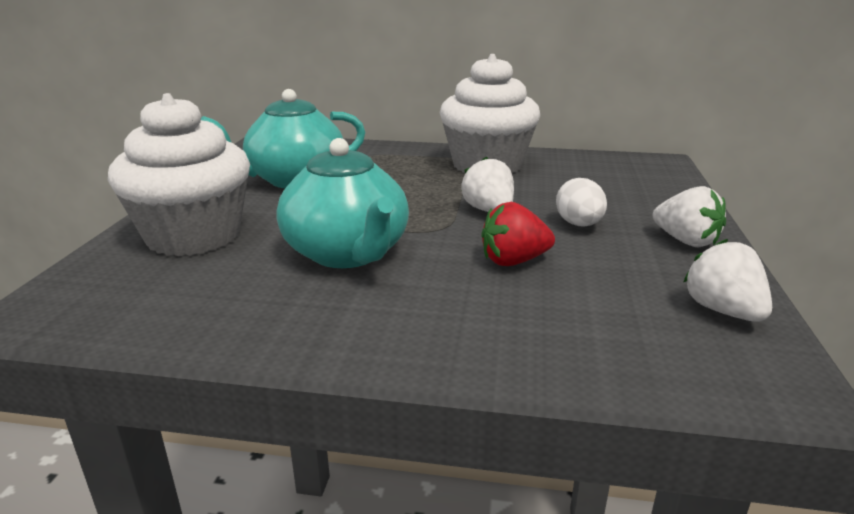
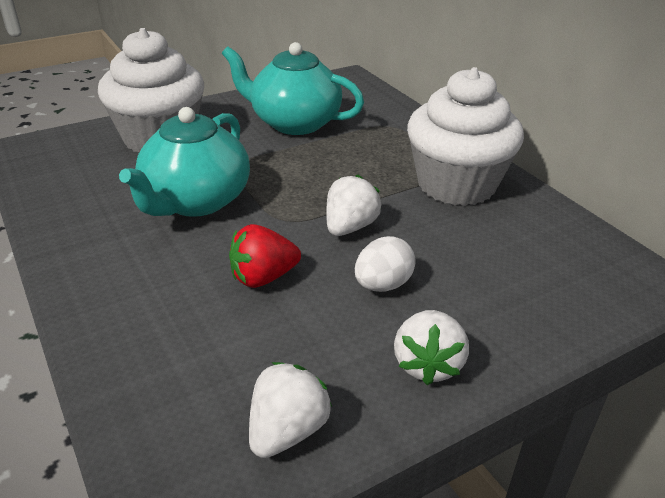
camera: 50 degrees right, 10 degrees up
red strawberry [481,202,555,266] -> red strawberry turned 60 degrees counterclockwise [229,224,301,288]

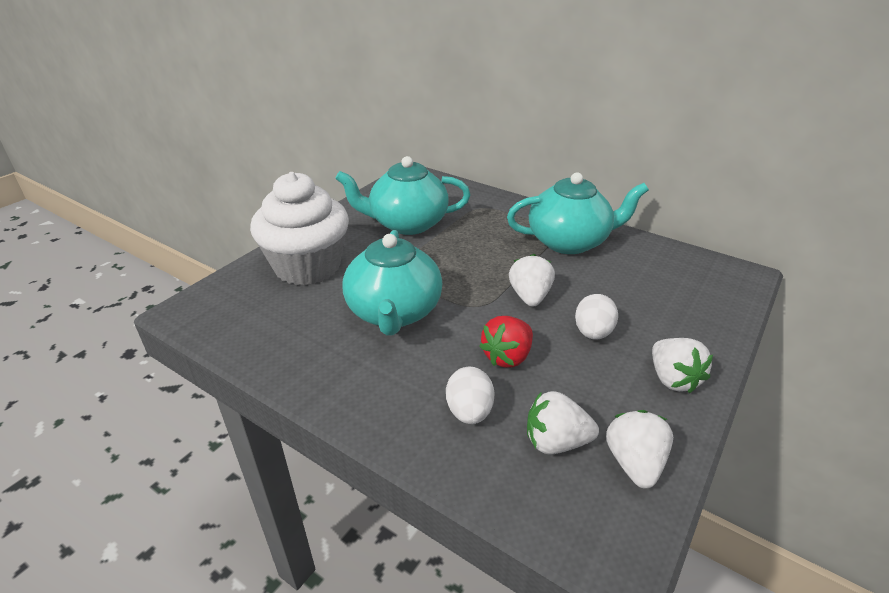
camera: 25 degrees left, 0 degrees up
white cupcake [407,67,524,206] -> turquoise teapot [507,172,649,254]
none -> white egg [446,367,495,424]
none -> white strawberry [527,391,599,455]

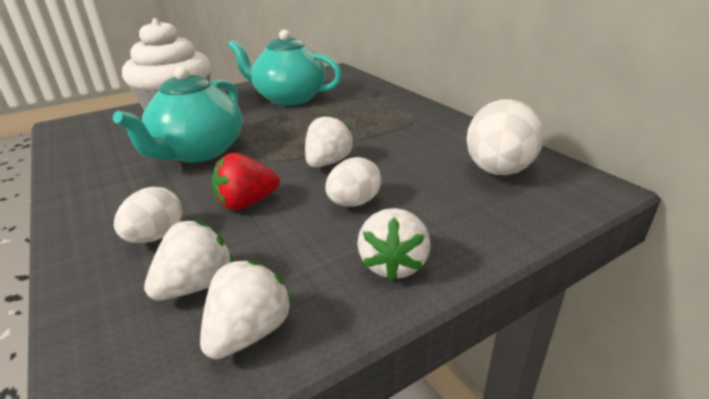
camera: 25 degrees right, 5 degrees down
turquoise teapot [507,172,649,254] -> none
white strawberry [527,391,599,455] -> white strawberry turned 105 degrees clockwise [144,220,234,300]
none -> white egg [467,99,544,175]

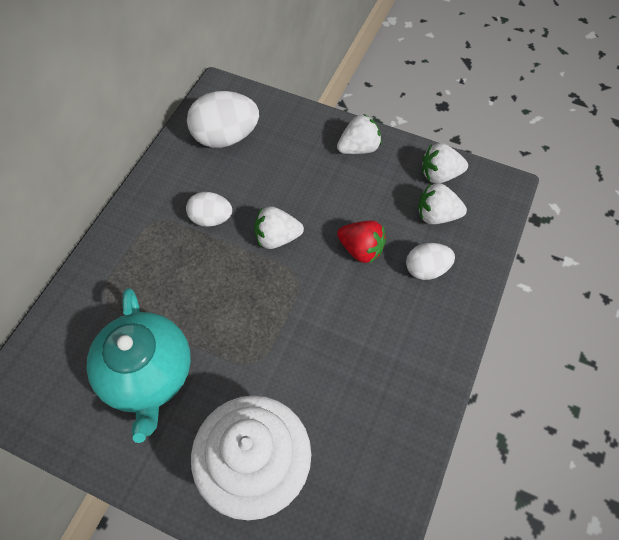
camera: 125 degrees left, 30 degrees up
turquoise teapot [113,66,242,163] -> none
white egg [325,157,381,207] -> white egg moved to [186,192,232,227]

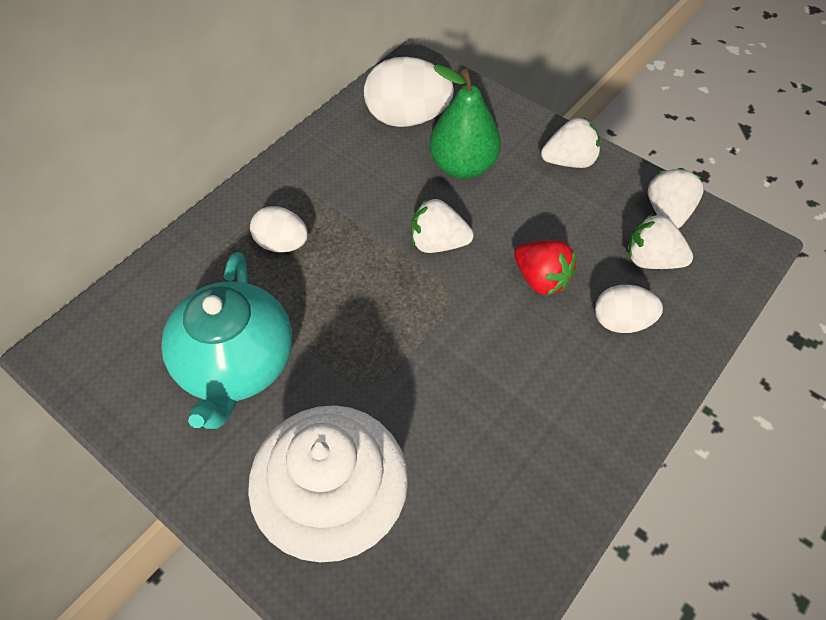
camera: 15 degrees right, 5 degrees down
white egg [186,192,232,227] -> white egg moved to [250,206,308,253]
white strawberry [422,143,468,184] -> white strawberry turned 90 degrees clockwise [648,168,704,229]
none -> green pear [429,64,501,179]

